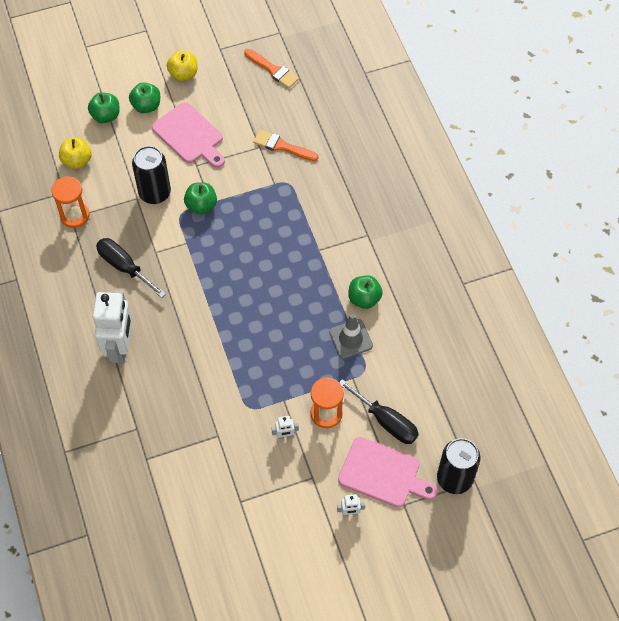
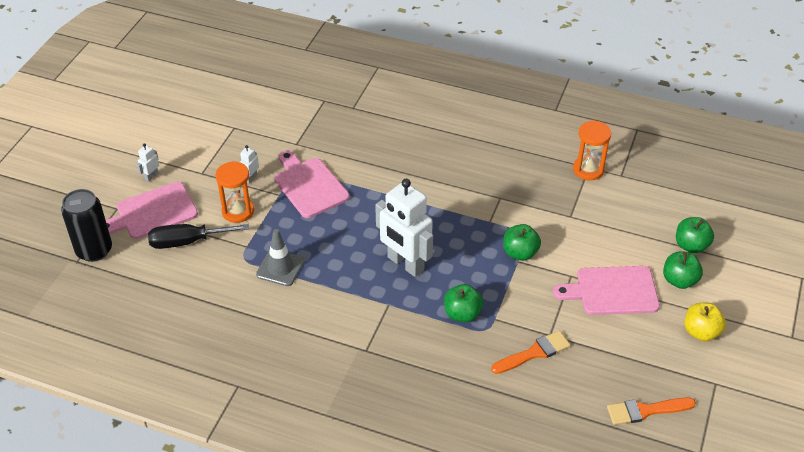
camera: 130 degrees right, 15 degrees down
yellow apple [59,137,92,169] -> none
white robot [93,291,133,364] -> white robot moved to [375,179,433,277]
black screwdriver [96,238,166,298] -> none
black can [132,146,171,204] -> none
green apple [348,275,383,309] -> green apple moved to [444,284,483,322]
none -> pink cutting board [274,150,349,218]

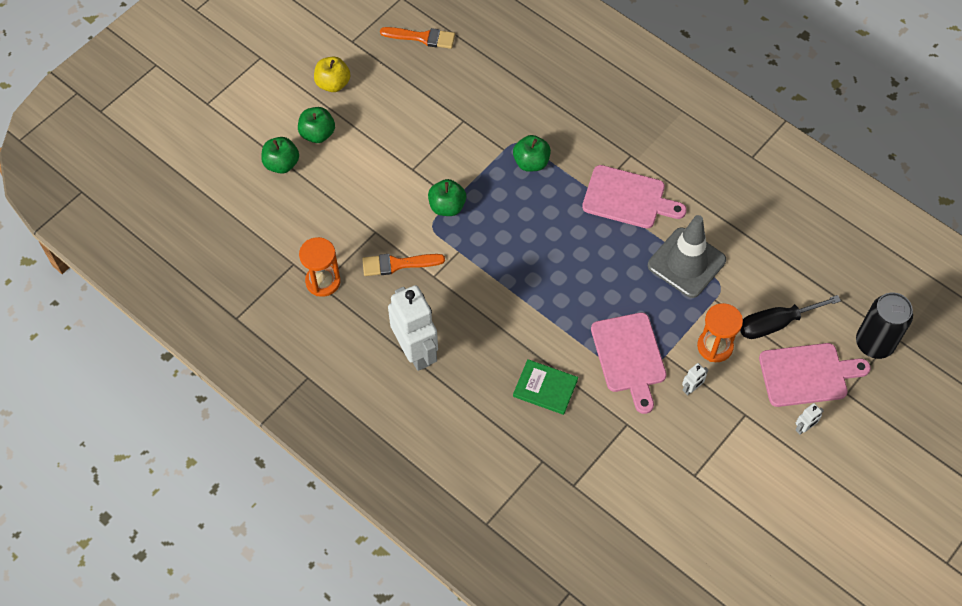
camera: 160 degrees left, 15 degrees up
black screwdriver [148,224,249,249] -> black screwdriver turned 150 degrees clockwise [740,295,841,339]
grey traffic cone [256,229,305,286] -> grey traffic cone [648,215,726,298], size x1.51
white robot [375,179,433,277] -> white robot moved to [388,285,438,371]
orange brush [491,331,571,374] -> orange brush moved to [362,254,445,276]
pink cutting board [553,266,660,315] -> pink cutting board moved to [582,165,687,228]
none -> green book [513,359,578,415]

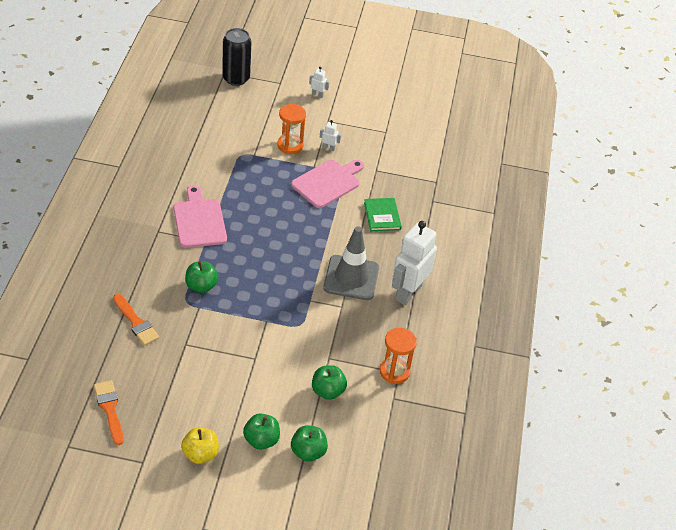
camera: 125 degrees left, 15 degrees down
orange brush [362,254,445,276] -> orange brush moved to [113,294,159,346]
green apple [428,179,466,216] -> green apple moved to [312,365,347,400]
grey traffic cone [648,215,726,298] -> grey traffic cone moved to [323,226,379,300]
black screwdriver [740,295,841,339] -> none
pink cutting board [759,343,871,407] -> none

